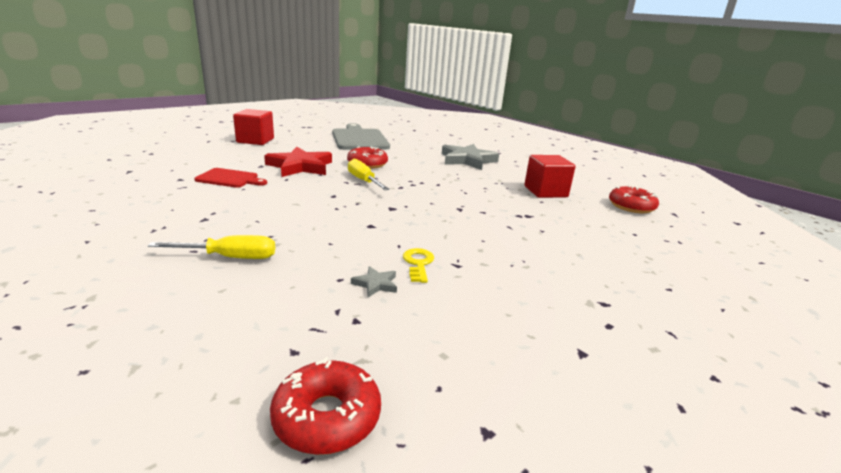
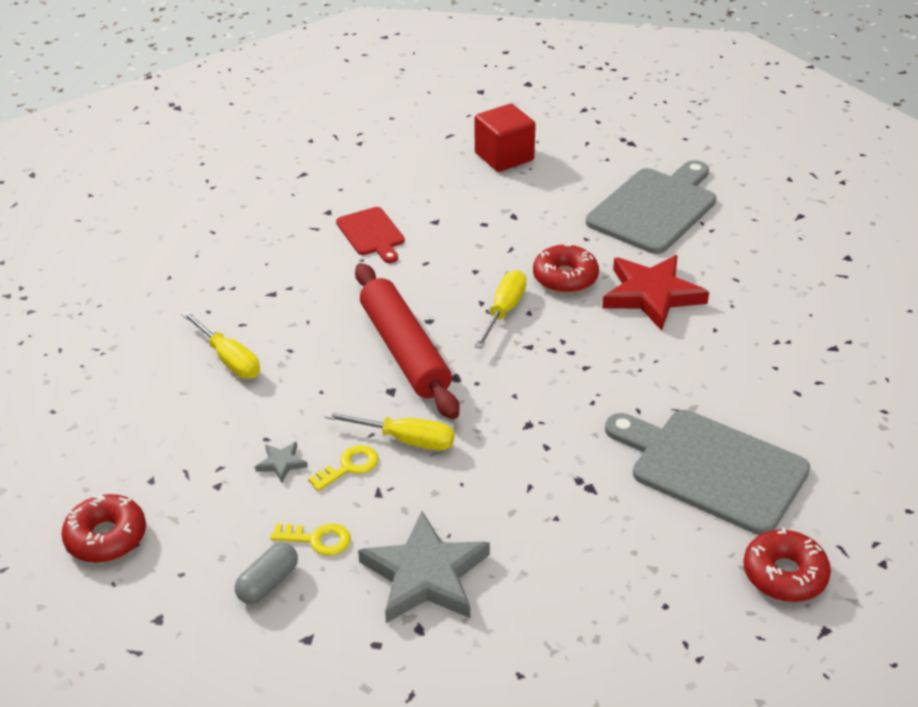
camera: 55 degrees right, 15 degrees up
red star [264,147,332,177] -> red star moved to [602,255,709,331]
grey star [442,144,499,170] -> grey star moved to [358,511,490,623]
red cube [524,155,575,198] -> grey cutting board [605,410,810,535]
none -> grey capsule [235,543,298,604]
none -> yellow key [270,524,351,556]
none -> yellow screwdriver [325,411,455,451]
none -> red rolling pin [355,263,460,419]

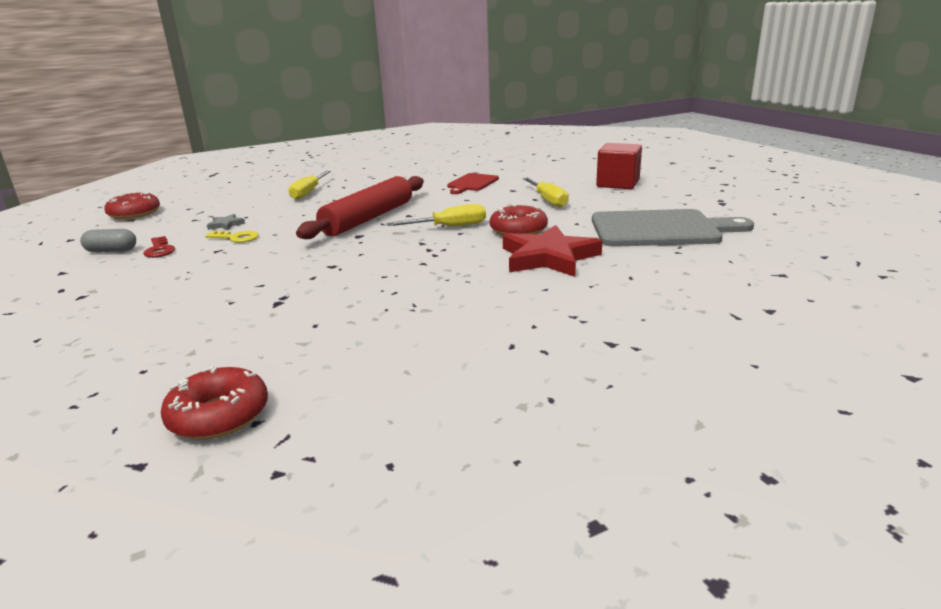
camera: 55 degrees right, 15 degrees down
yellow key [270,524,351,556] -> red key [143,236,175,258]
yellow screwdriver [325,411,455,451] -> yellow screwdriver moved to [523,177,569,207]
grey star [358,511,490,623] -> none
grey cutting board [605,410,810,535] -> none

